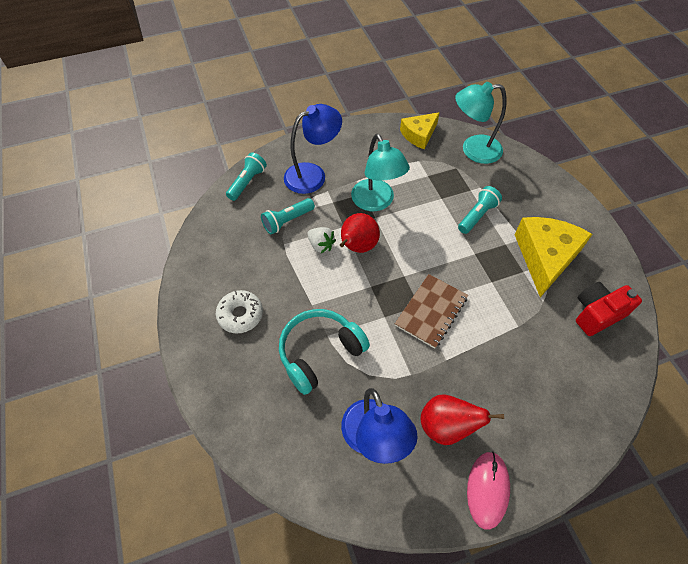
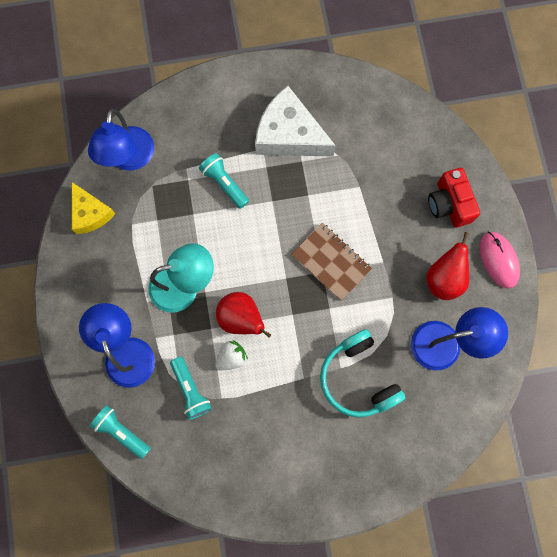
camera: 80 degrees left, 20 degrees up
white donut [216,290,263,333] -> none
turquoise lamp [455,82,507,164] -> blue lamp [88,109,154,171]
pink mouse [467,451,510,530] -> pink mouse turned 45 degrees clockwise [480,232,520,289]
yellow cheese [514,217,593,297] -> white cheese [255,86,336,157]
red camera [576,282,642,336] -> red camera moved to [428,168,480,228]

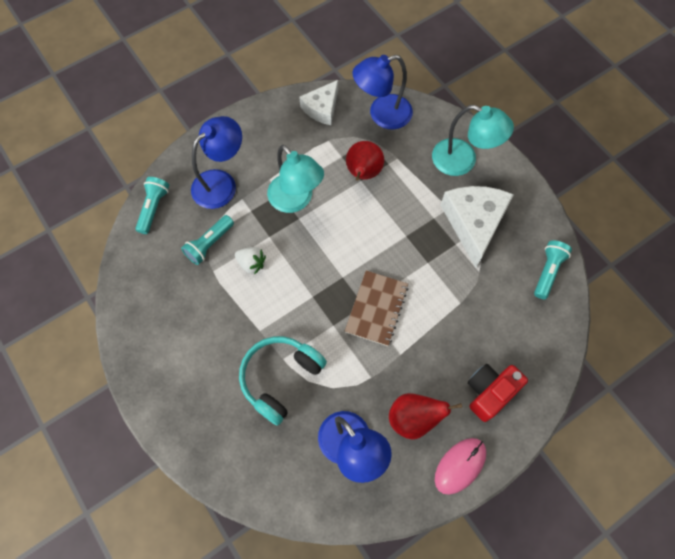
camera: 65 degrees right, 10 degrees down
yellow cheese [72,182,115,234] -> white cheese [299,80,338,125]
turquoise flashlight [199,153,249,209] -> turquoise flashlight moved to [534,240,572,299]
red pear [216,292,271,338] -> red pear moved to [346,141,384,181]
none -> turquoise lamp [432,105,514,176]

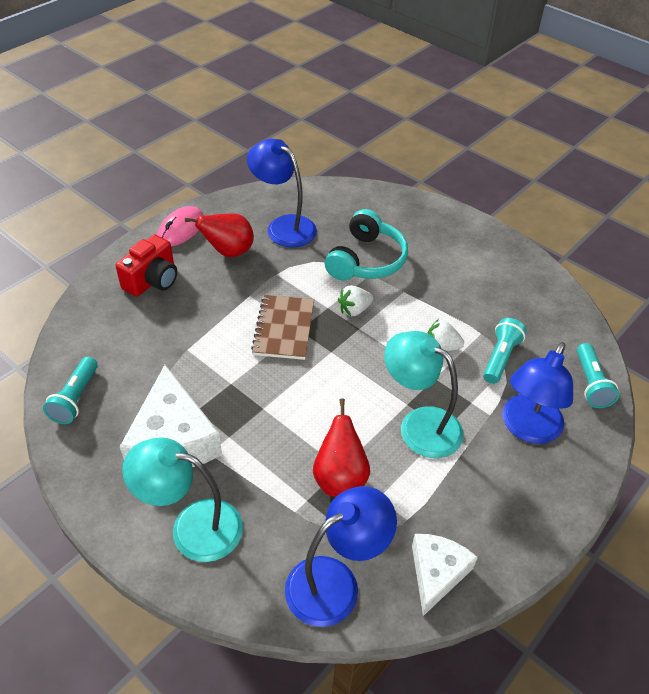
camera: 165 degrees right, 20 degrees down
none -> white strawberry [338,285,373,316]

